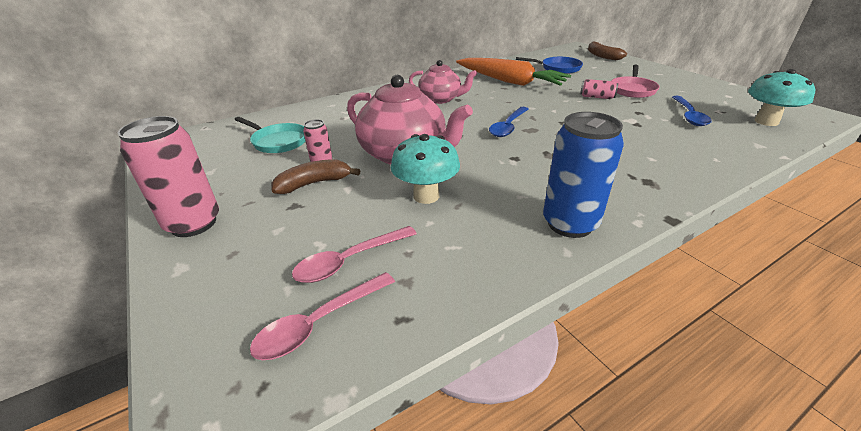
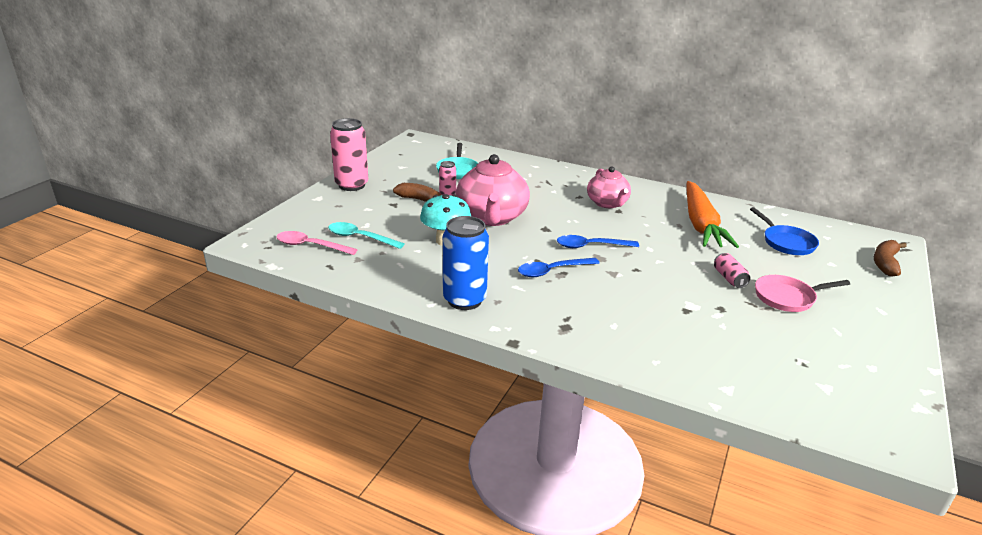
camera: 55 degrees right, 5 degrees down
pink spoon [292,226,417,283] -> turquoise spoon [328,222,405,249]
blue spoon [672,96,712,126] -> blue spoon moved to [518,258,599,277]
turquoise mushroom [748,69,816,126] -> none

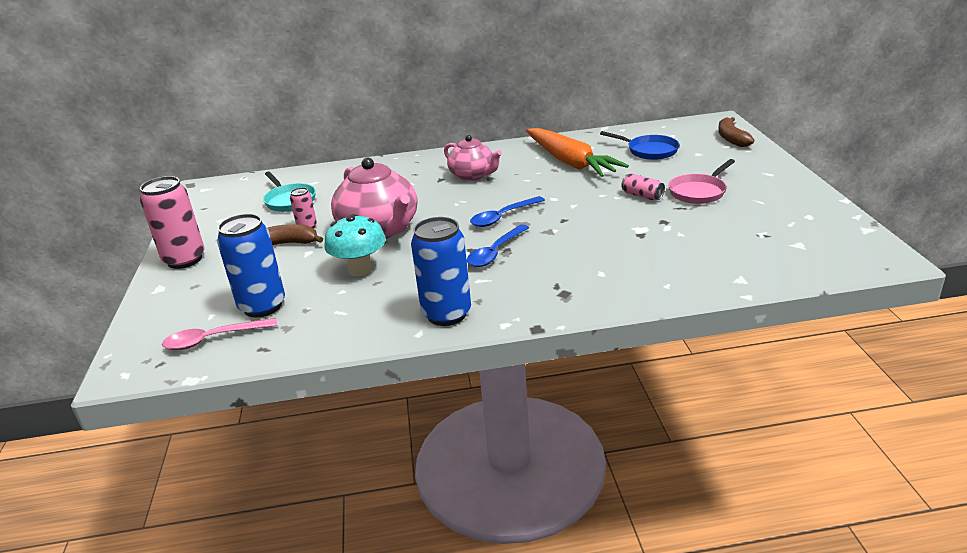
camera: 30 degrees left, 0 degrees up
turquoise spoon [328,222,405,249] -> blue can [217,214,285,317]

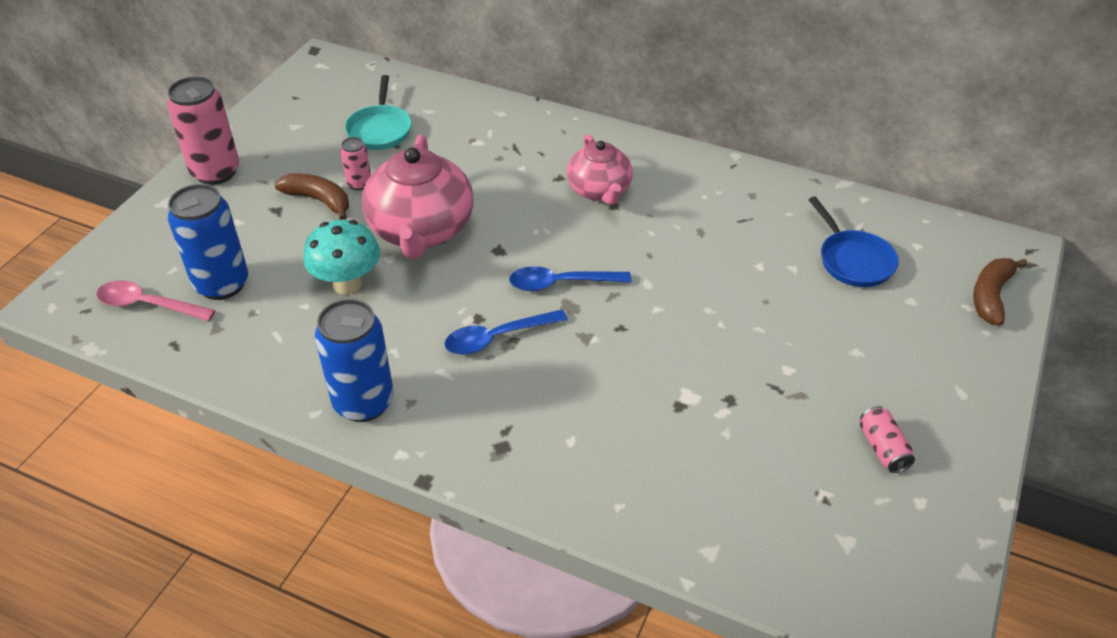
camera: 30 degrees right, 15 degrees up
orange carrot [526,128,629,177] -> none
pink can [621,173,665,200] -> pink can moved to [860,406,915,473]
pink pan [668,159,735,204] -> none

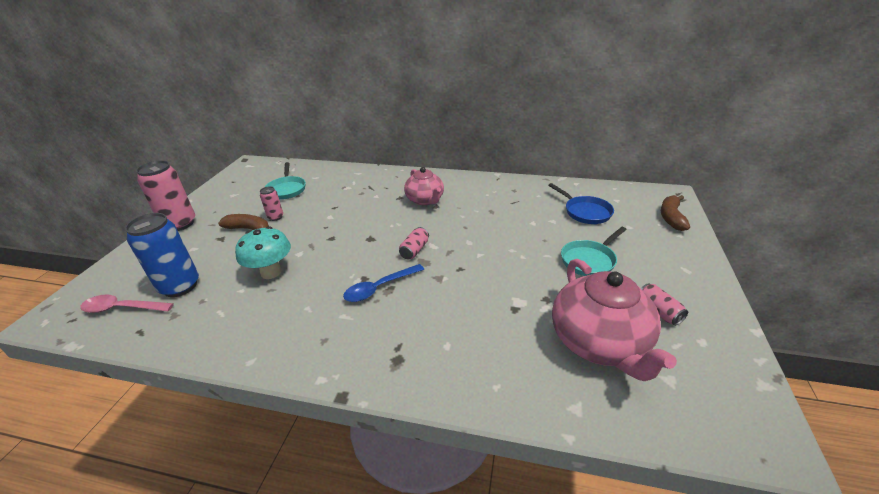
camera: 10 degrees left, 10 degrees down
blue can [315,299,394,422] -> none
pink teapot [362,134,474,259] -> pink teapot moved to [552,259,677,381]
blue spoon [509,266,631,291] -> pink can [399,227,429,259]
none -> turquoise pan [561,227,627,276]

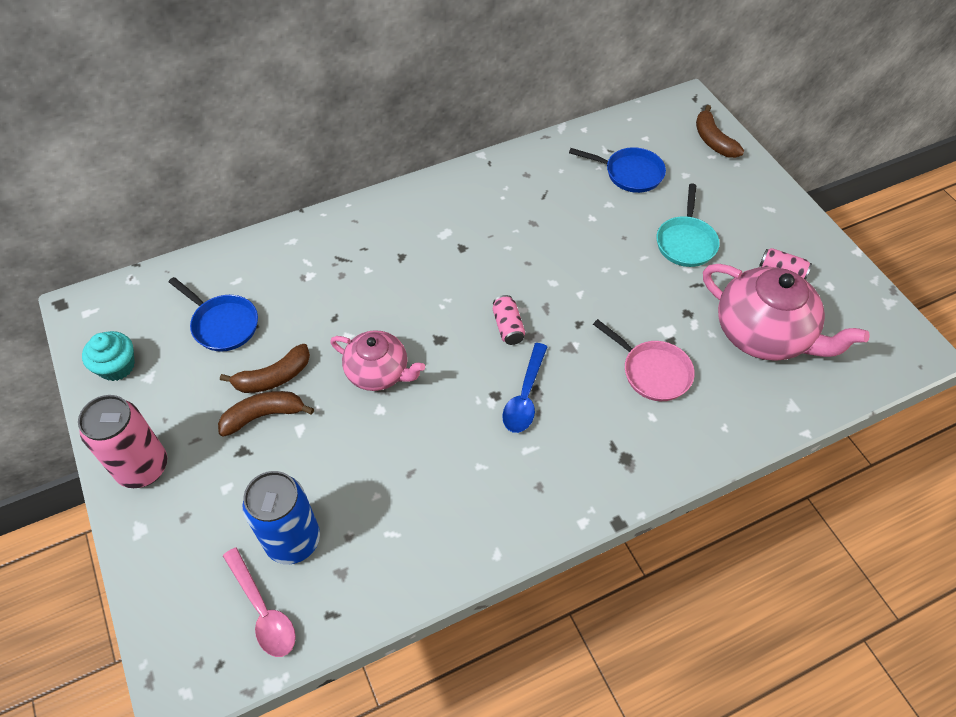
camera: 40 degrees left, 20 degrees up
pink spoon [80,294,174,313] -> pink spoon turned 90 degrees counterclockwise [223,547,296,657]
turquoise mushroom [235,226,291,279] -> none
pink can [260,186,283,221] -> brown banana [220,344,310,393]
turquoise pan [265,162,306,200] -> blue pan [169,277,258,352]
pink teapot [404,167,444,205] -> pink teapot moved to [330,330,425,391]
none -> turquoise cupcake [82,331,135,381]
none -> pink pan [593,319,695,401]

